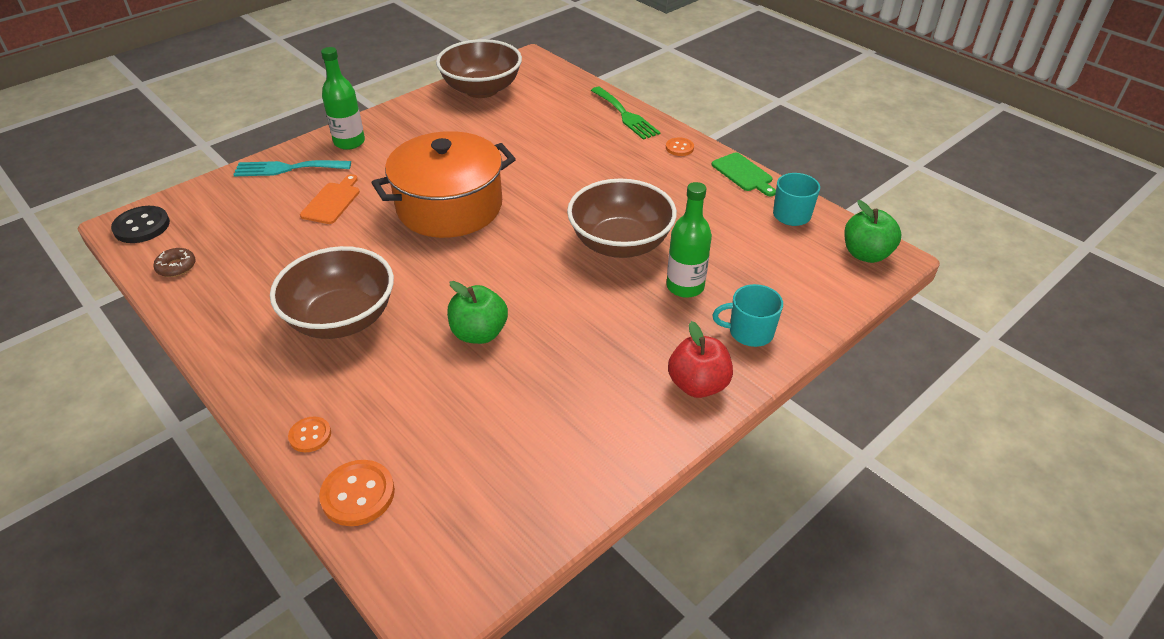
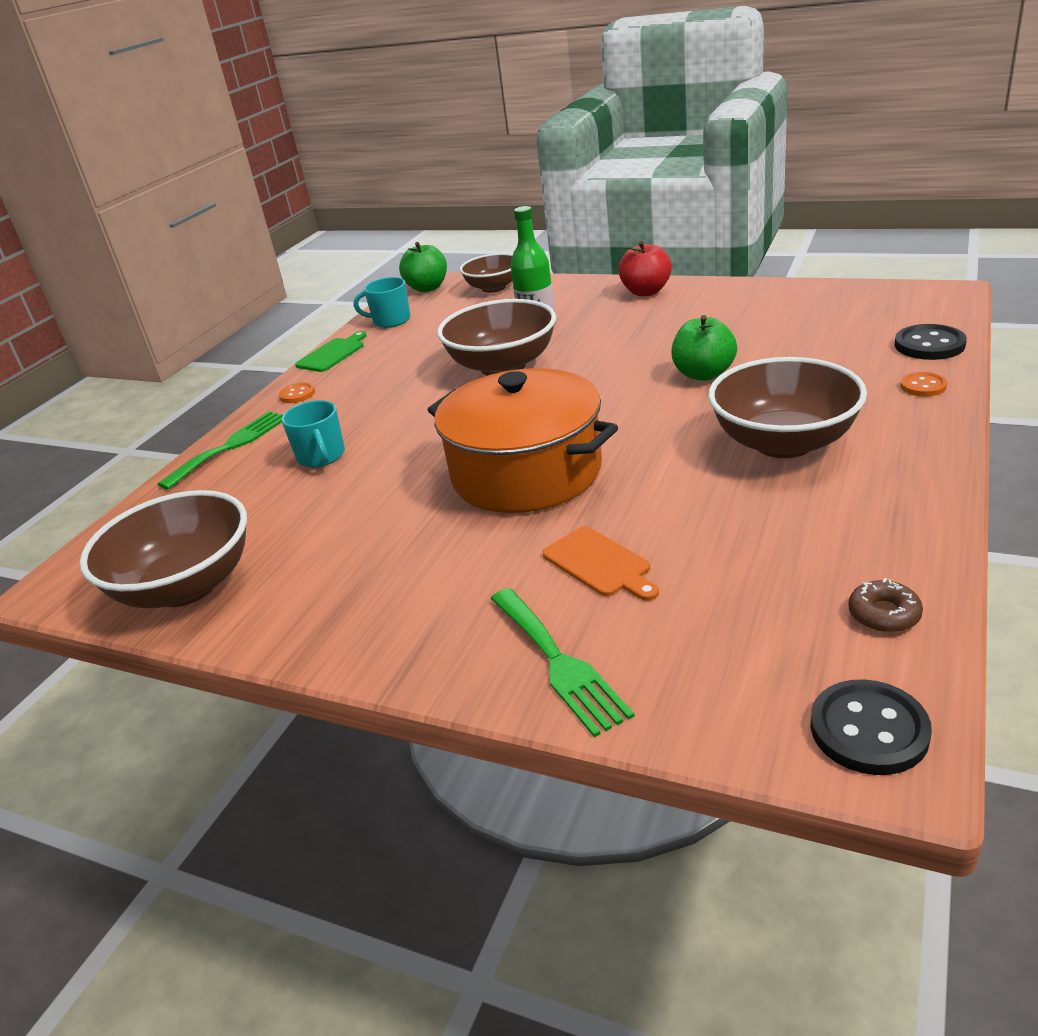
camera: 110 degrees left, 10 degrees down
turquoise fork [233,160,351,176] -> green fork [490,588,634,737]
orange cutting board [300,174,360,224] -> orange cutting board turned 120 degrees counterclockwise [543,526,659,601]
orange button [319,460,395,526] -> black button [894,324,967,360]
green bottle [321,47,365,150] -> none
turquoise mug [712,284,783,347] -> turquoise mug moved to [281,400,345,467]
none -> brown bowl [460,253,513,293]

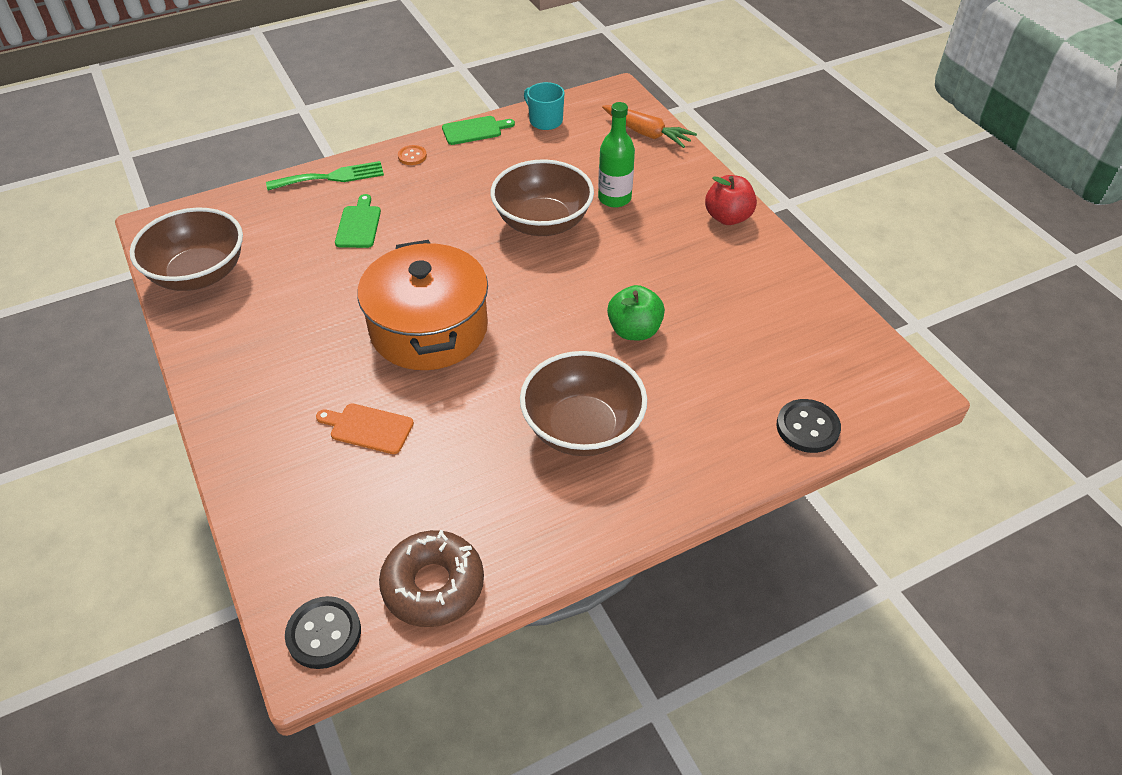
camera: 35 degrees right, 15 degrees up
turquoise mug [281,400,345,467] -> green cutting board [335,194,381,248]
green apple [399,242,447,292] -> none
brown bowl [460,253,513,293] -> orange carrot [602,105,697,148]
green fork [490,588,634,737] -> none
orange cutting board [543,526,659,601] -> orange cutting board turned 105 degrees clockwise [316,404,414,454]
brown donut [848,578,923,633] -> brown donut [379,530,484,627], size x2.07
orange button [900,372,947,396] -> none

